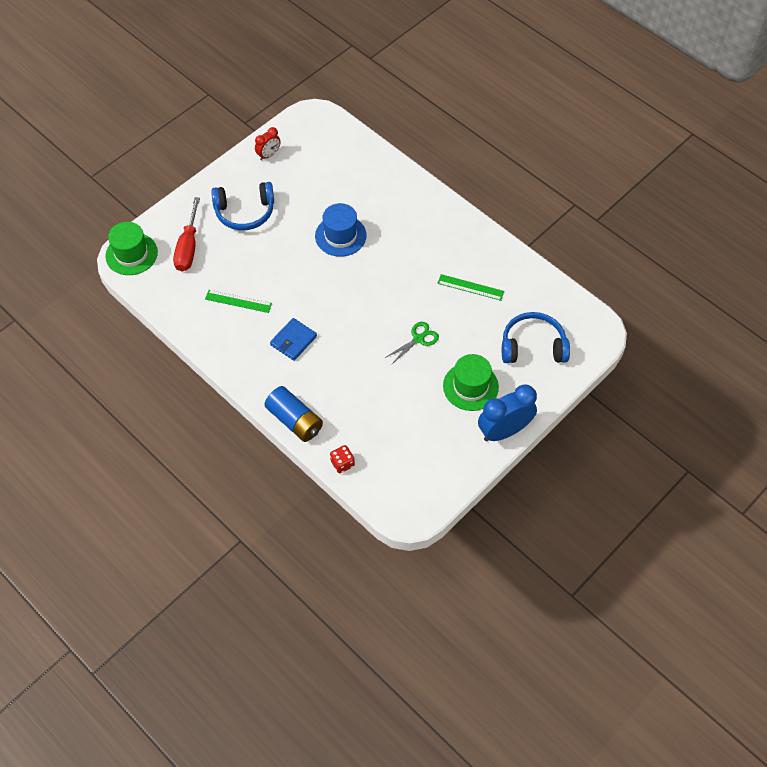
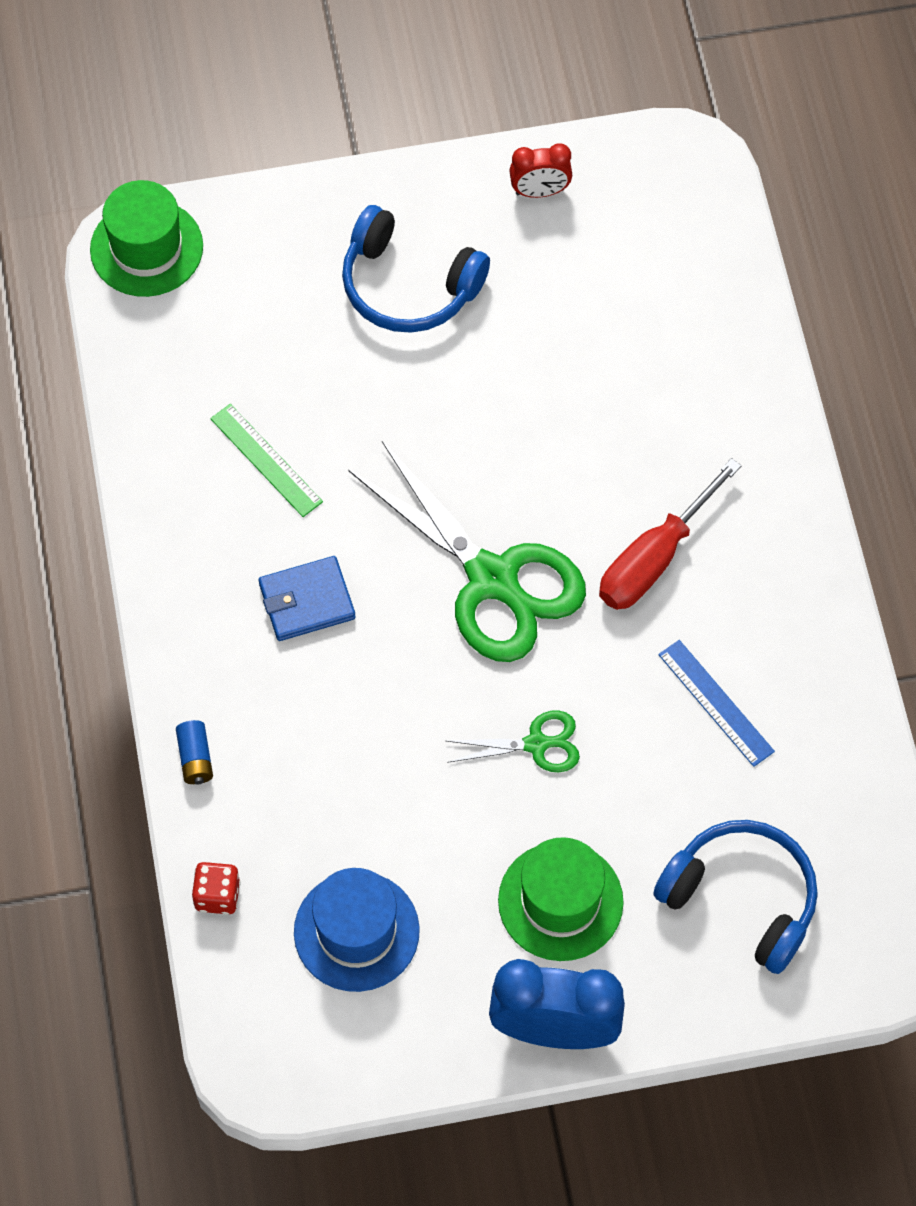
camera: 35 degrees right, 5 degrees up
red screwdriver [173,197,200,271] -> red screwdriver moved to [599,458,741,610]
blue battery [265,386,323,442] -> blue battery [176,720,213,784], size x0.48
blue hat [315,203,366,257] -> blue hat moved to [294,868,420,992]
green ruler [437,274,504,301] -> blue ruler [658,640,775,767]
none -> green scissors [349,441,586,662]

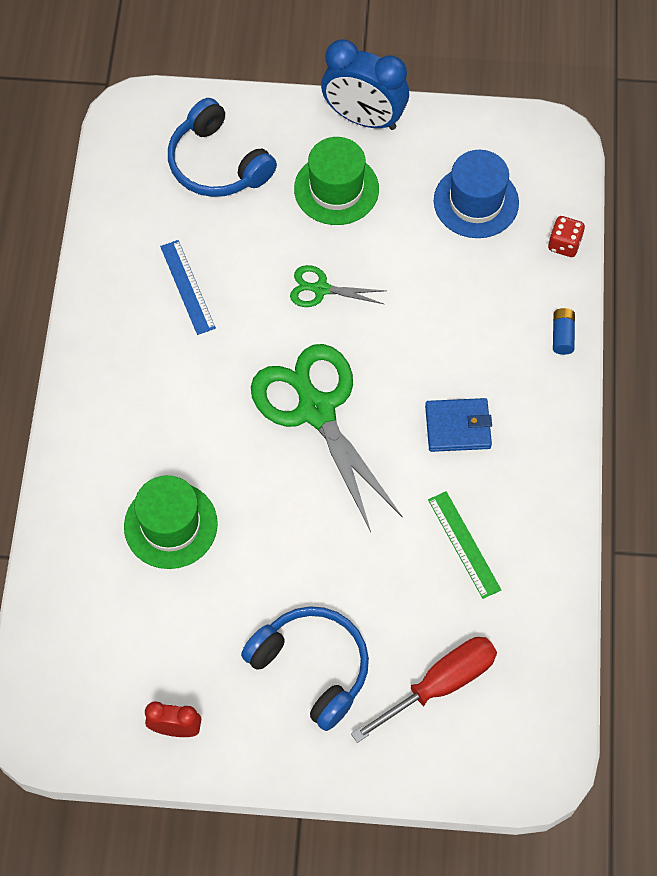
camera: 165 degrees left, 0 degrees up
green hat [90,180,203,297] -> green hat moved to [124,475,218,569]
red screwdriver [599,458,741,610] -> red screwdriver moved to [351,637,497,743]

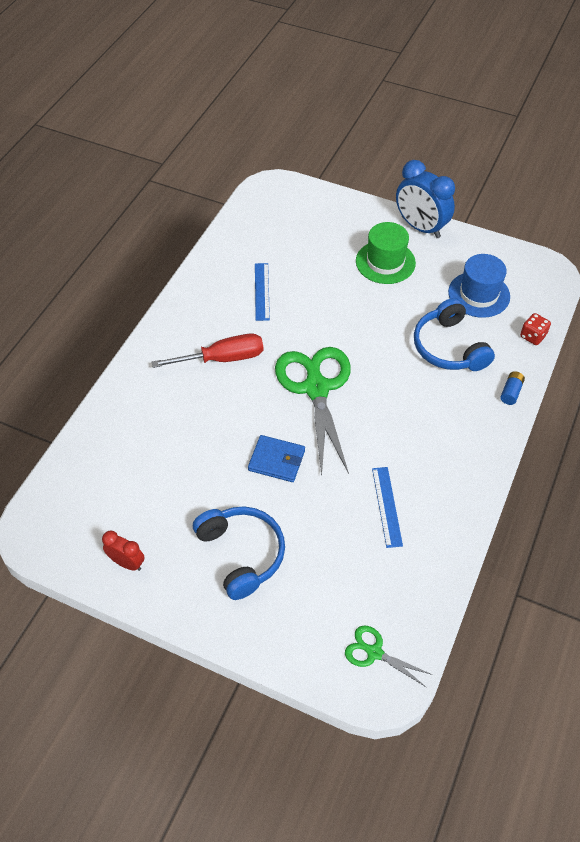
camera: 20 degrees right, 10 degrees down
green hat [124,475,218,569] -> none
blue headphones [168,98,277,197] -> blue headphones moved to [414,298,495,371]
green scissors [290,265,386,307] -> green scissors moved to [345,625,433,687]
red screwdriver [351,637,497,743] -> red screwdriver moved to [152,334,264,368]
blue wallet [425,398,492,452] -> blue wallet moved to [248,435,305,482]
green ruler [428,491,501,599] -> blue ruler [372,467,403,548]

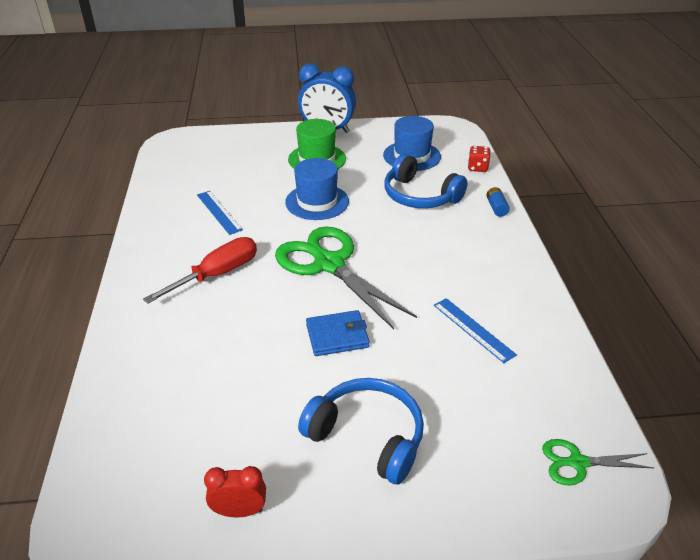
camera: 30 degrees left, 15 degrees down
none -> blue hat [285,158,349,220]

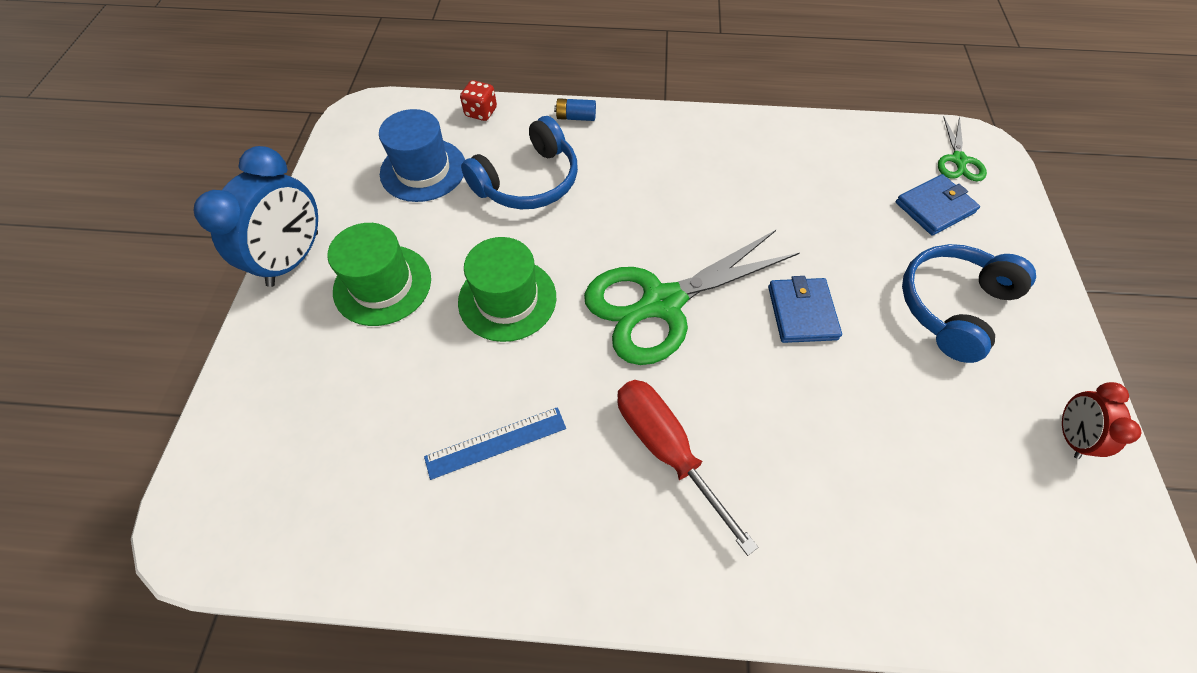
camera: 80 degrees left, 20 degrees up
blue hat [285,158,349,220] -> green hat [458,237,556,342]
blue ruler [434,298,517,363] -> none
none -> blue wallet [896,174,980,236]

